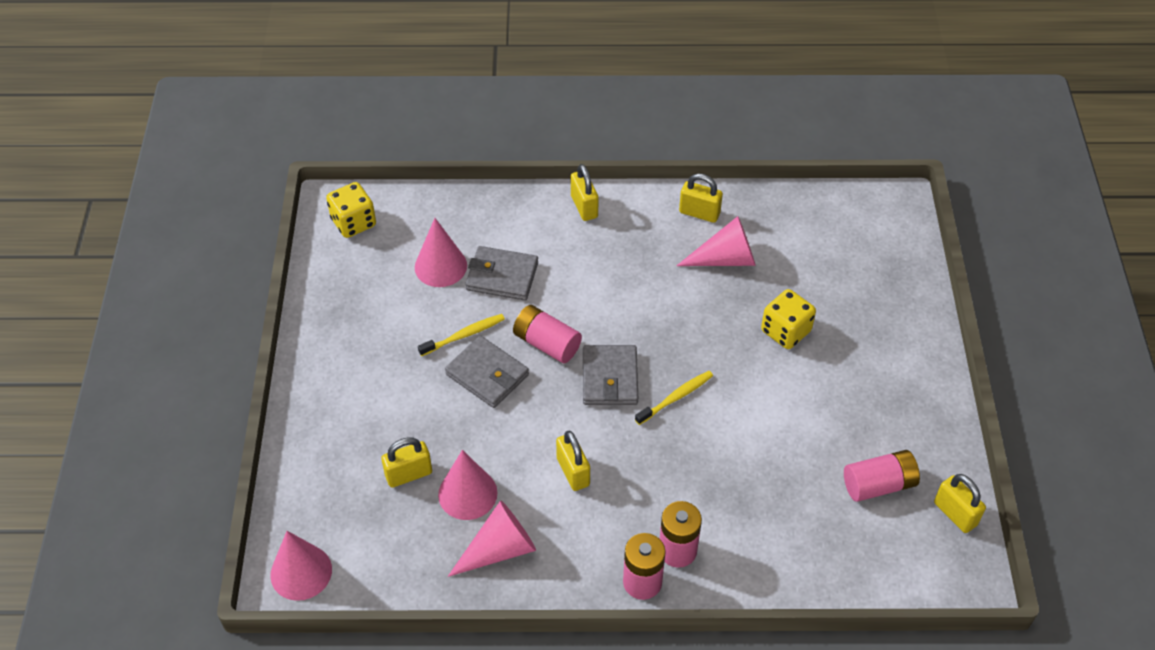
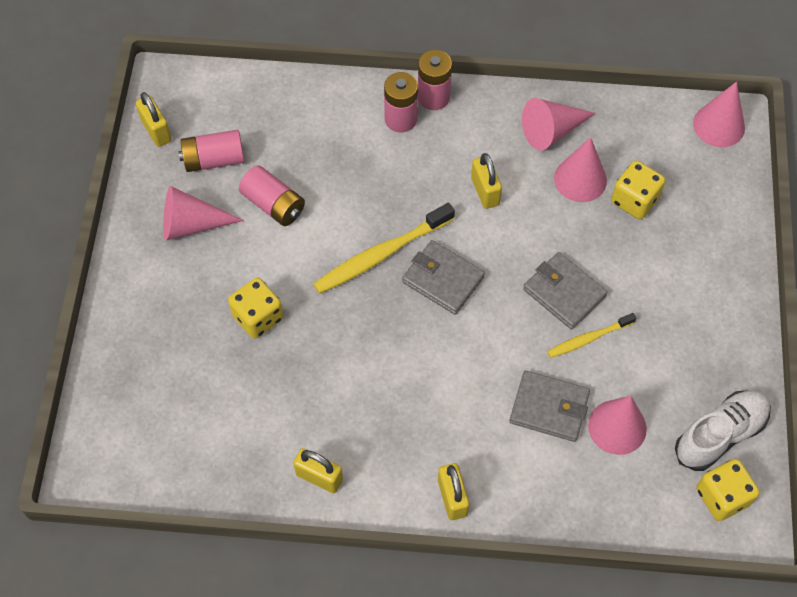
camera: 175 degrees left, 10 degrees up
yellow padlock [381,437,432,488] -> yellow dice [611,161,666,219]
pink battery [513,305,582,363] -> pink battery moved to [239,165,305,226]
grey wallet [583,345,638,405] -> grey wallet turned 60 degrees counterclockwise [402,240,485,315]
yellow toothbrush [635,371,713,425] -> yellow toothbrush [313,203,455,294], size x1.72
pink cone [676,216,756,266] -> pink cone moved to [163,186,244,240]
none -> white shoe [675,390,771,471]

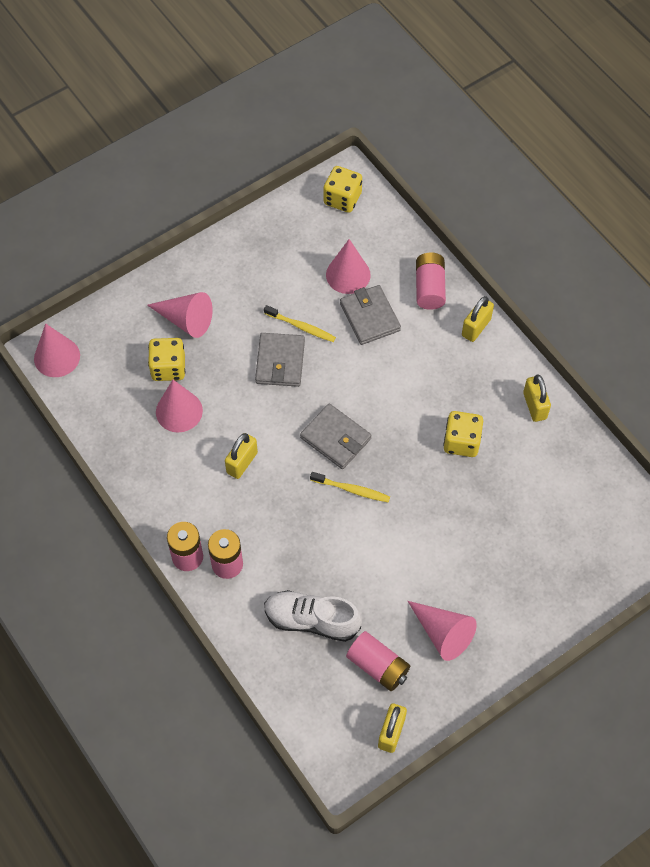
camera: 130 degrees left, 0 degrees up
yellow dice [228,278,284,339] -> yellow dice moved to [443,411,483,457]
pink battery [239,165,305,226] -> pink battery moved to [416,253,446,310]
yellow toothbrush [313,203,455,294] -> yellow toothbrush [310,472,390,503], size x0.58
grey wallet [402,240,485,315] -> grey wallet turned 45 degrees counterclockwise [300,403,372,469]
pink cone [522,98,596,151] -> pink cone moved to [147,292,213,338]
white shoe [675,390,771,471] -> white shoe moved to [264,590,362,642]

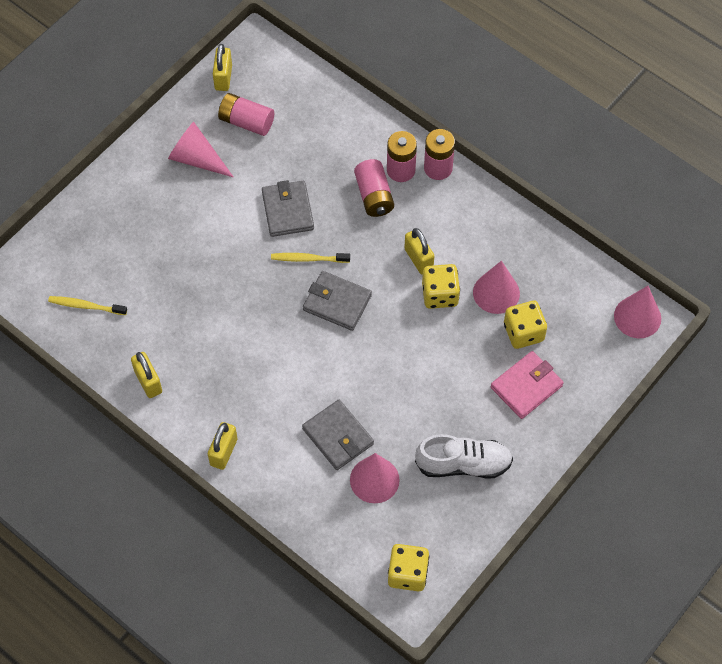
camera: 165 degrees right, 0 degrees up
pink cone [147,292,213,338] -> pink wallet [491,351,564,419]
yellow padlock [225,433,258,479] -> yellow padlock turned 45 degrees counterclockwise [404,228,434,274]
grey wallet [255,333,305,387] -> grey wallet moved to [262,180,314,237]
yellow toothbrush [264,305,336,342] -> yellow toothbrush moved to [48,296,127,315]
white shoe [264,590,362,642] -> white shoe moved to [415,434,513,478]
pink battery [416,253,446,310] -> pink battery moved to [354,159,394,217]
yellow dice [443,411,483,457] -> yellow dice moved to [422,264,460,309]

